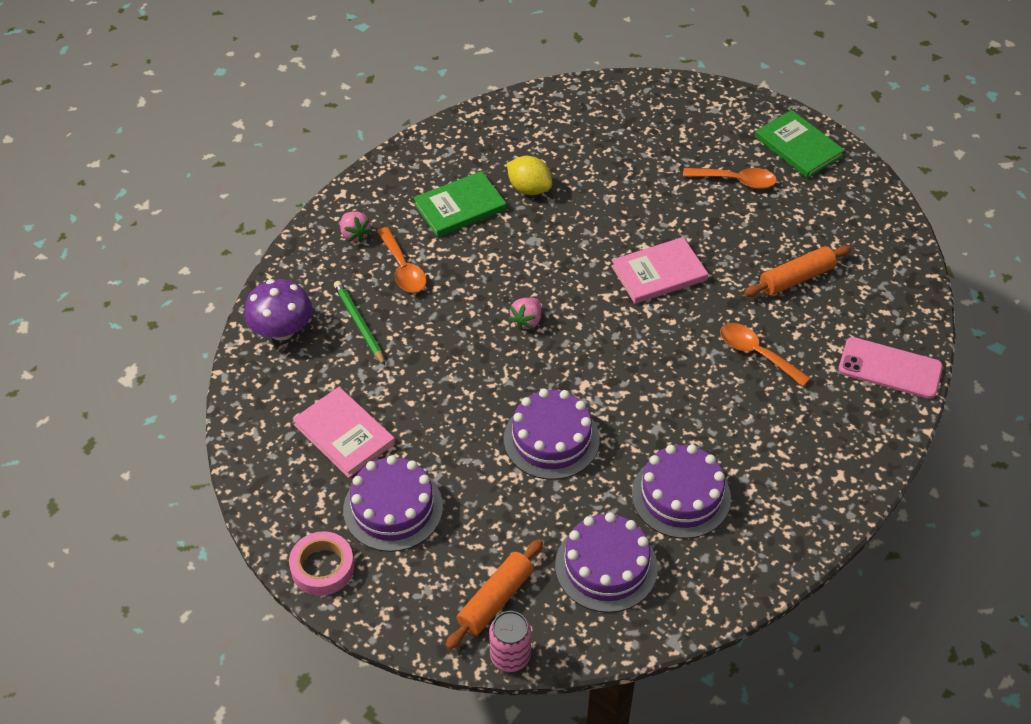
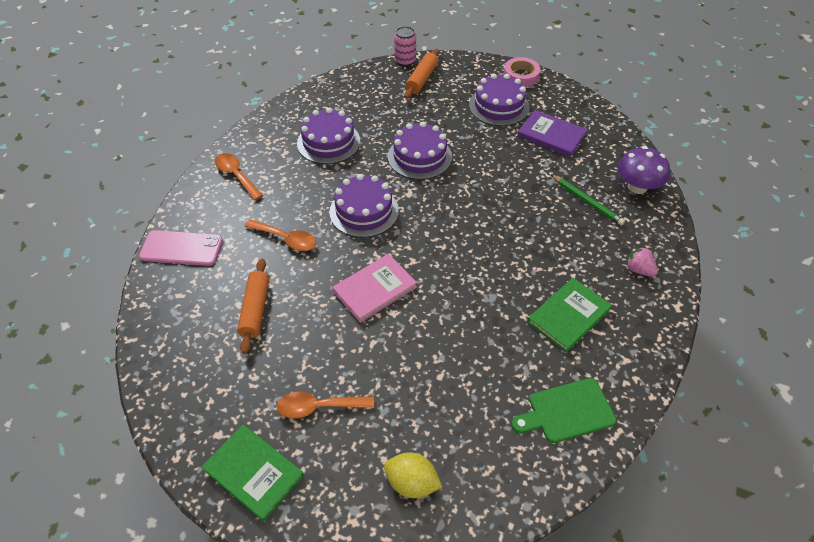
camera: 165 degrees right, 0 degrees up
pink book [293,387,395,478] -> purple book [517,110,587,157]
orange spoon [377,227,426,293] -> orange spoon moved to [215,153,263,200]
yellow lemon [507,156,552,195] -> yellow lemon moved to [384,453,442,498]
pink strawberry [508,298,541,330] -> none
purple cake [555,512,658,613] -> purple cake moved to [329,174,399,238]
orange rolling pin [744,245,851,297] -> orange rolling pin turned 45 degrees counterclockwise [237,259,269,354]
none -> green cutting board [511,378,616,443]

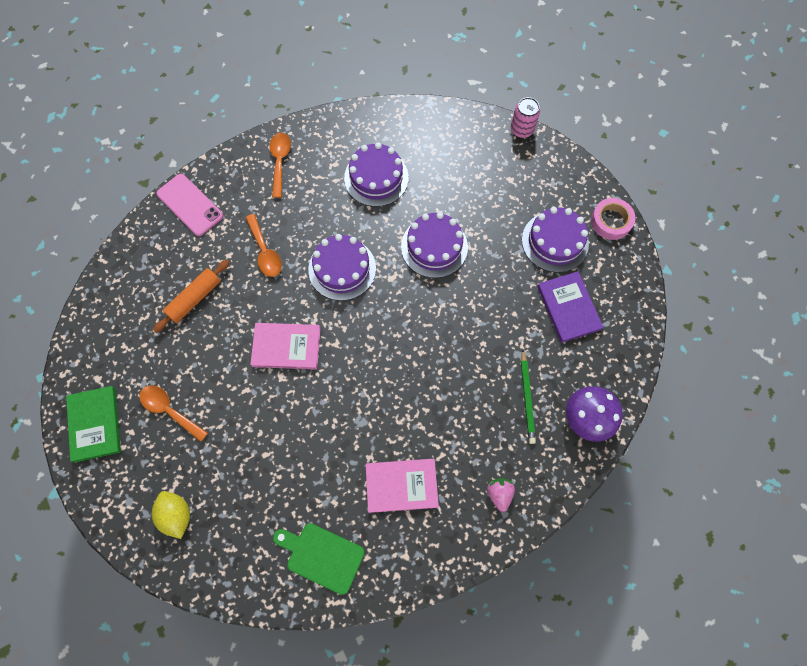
camera: 40 degrees right, 20 degrees up
orange rolling pin [404,49,439,99] -> none
green book [527,278,612,353] -> pink book [366,459,439,513]

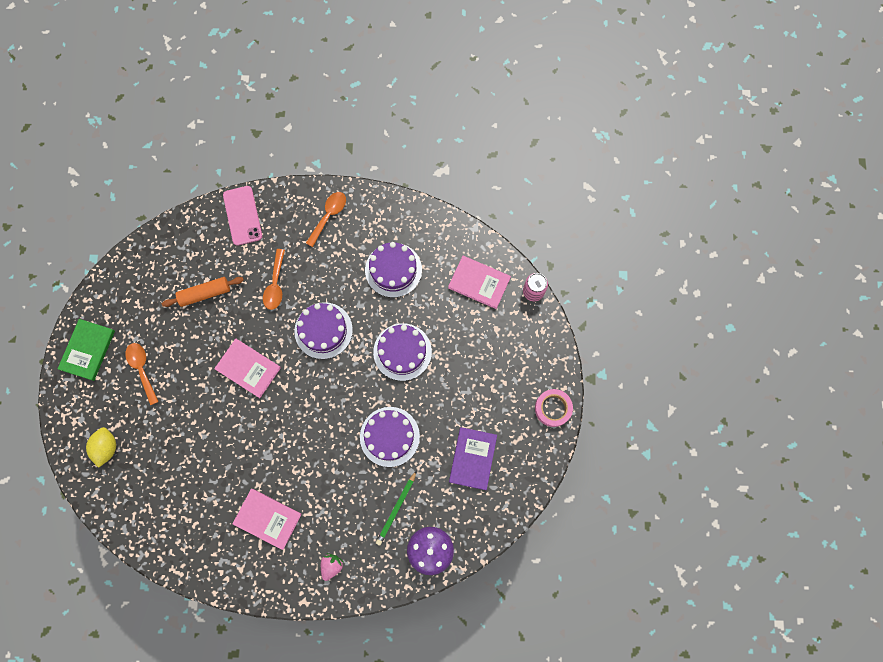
camera: 30 degrees right, 5 degrees up
green cutting board [273,523,365,595] -> none
purple cake [522,207,589,273] -> purple cake moved to [360,407,420,467]
none -> pink book [448,256,511,309]

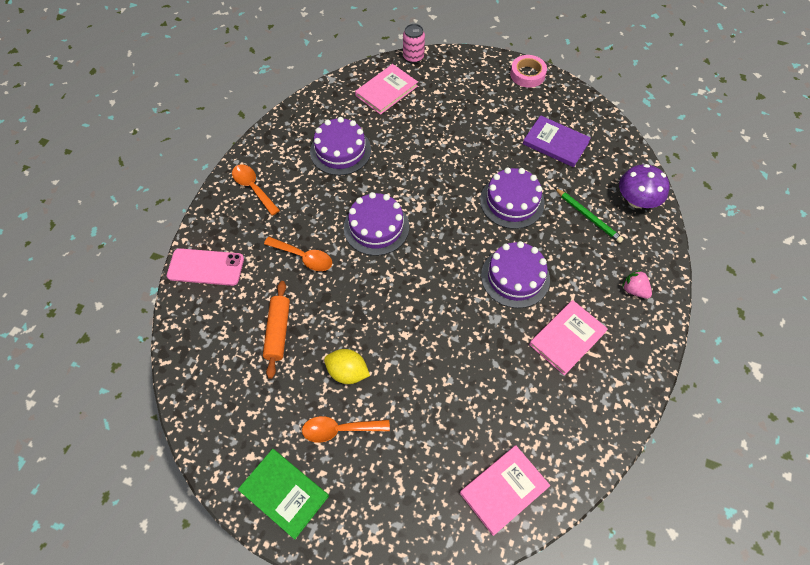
camera: 70 degrees left, 15 degrees down
yellow lemon [86,427,116,468] -> yellow lemon moved to [324,349,370,384]
pink book [214,339,281,398] -> pink book moved to [460,445,550,536]
purple cake [373,323,432,381] -> purple cake moved to [481,241,550,308]

